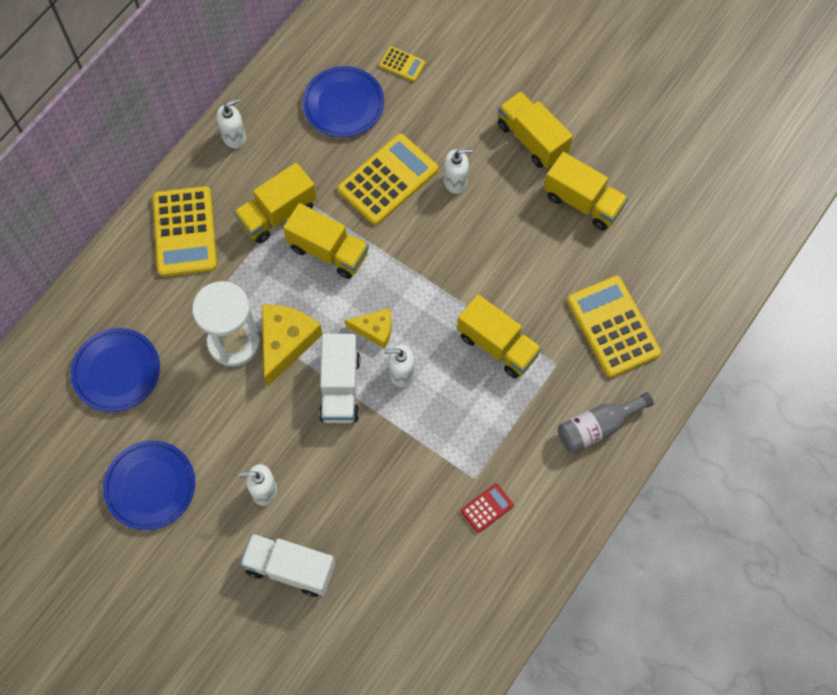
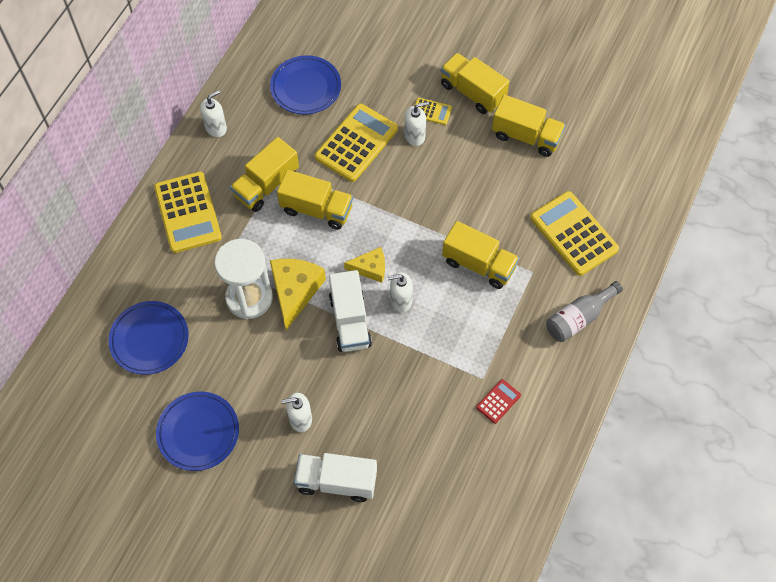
camera: 10 degrees left, 5 degrees down
yellow calculator [379,46,426,82] -> yellow calculator moved to [415,98,452,125]

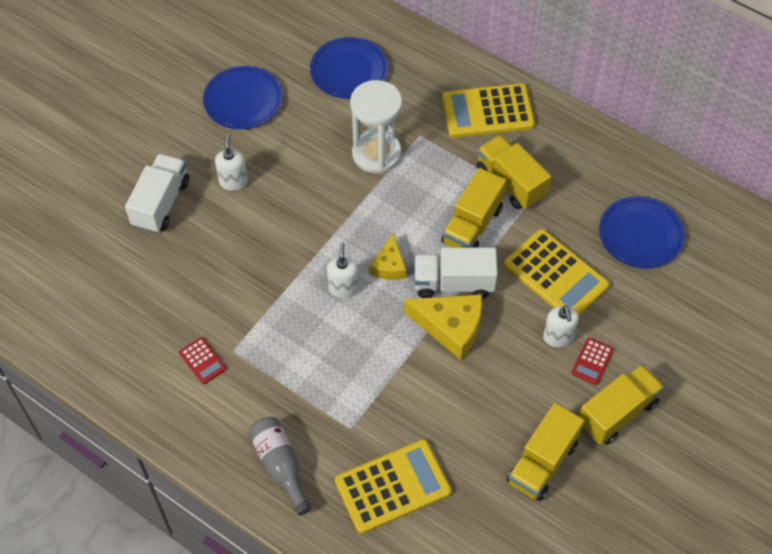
camera: 100 degrees right, 5 degrees down
white soap dispenser [200,90,227,137] -> none
yellow cheese [270,259,326,330] -> yellow cheese moved to [404,294,482,360]
white truck [329,270,372,352] -> white truck moved to [414,247,498,299]
yellow calculator [415,98,452,125] -> red calculator [571,338,614,385]
yellow truck [442,221,519,289] -> none

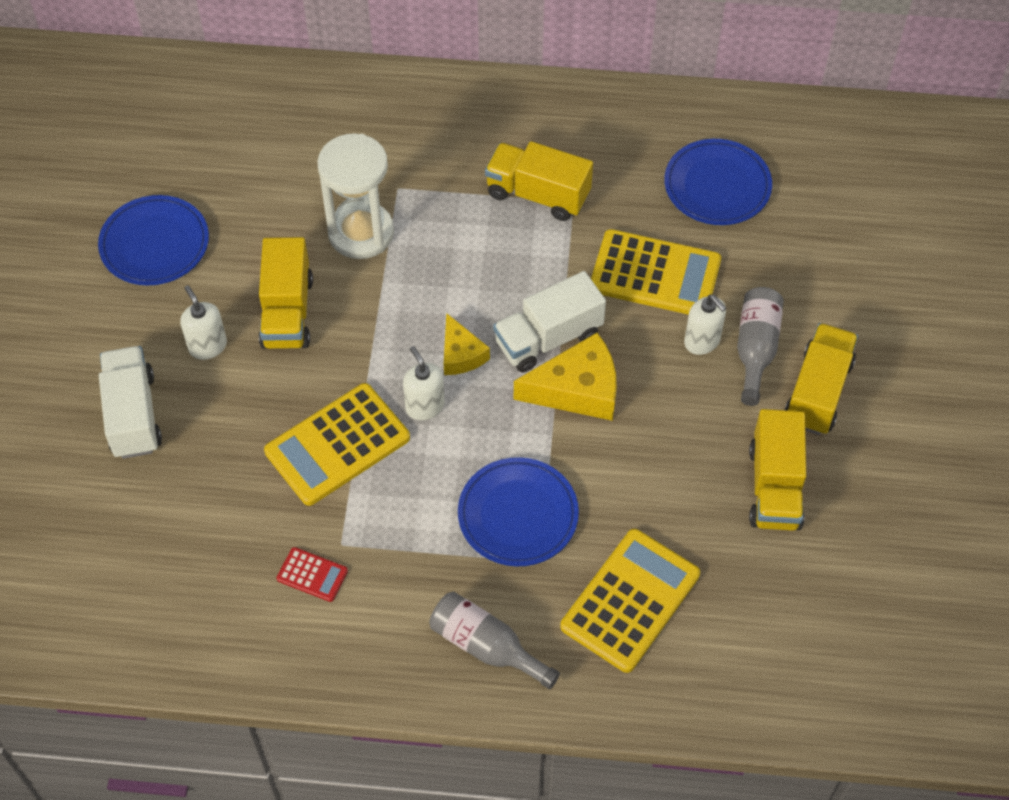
camera: 30 degrees left, 0 degrees up
blue plate [310,37,388,99] -> blue plate moved to [458,457,579,567]
yellow truck [441,168,506,248] -> yellow truck moved to [259,237,313,349]
yellow calculator [442,83,535,138] -> yellow calculator moved to [264,383,410,506]
red calculator [571,338,614,385] -> grey bottle [737,287,784,406]

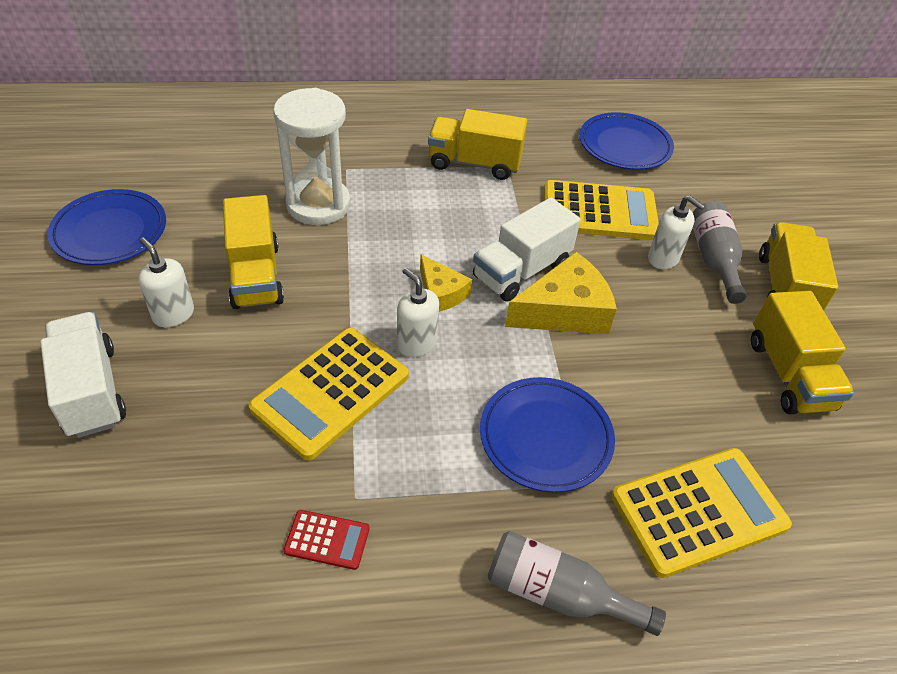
camera: 15 degrees left, 10 degrees down
yellow calculator [560,529,700,673] -> yellow calculator turned 45 degrees clockwise [611,448,792,578]

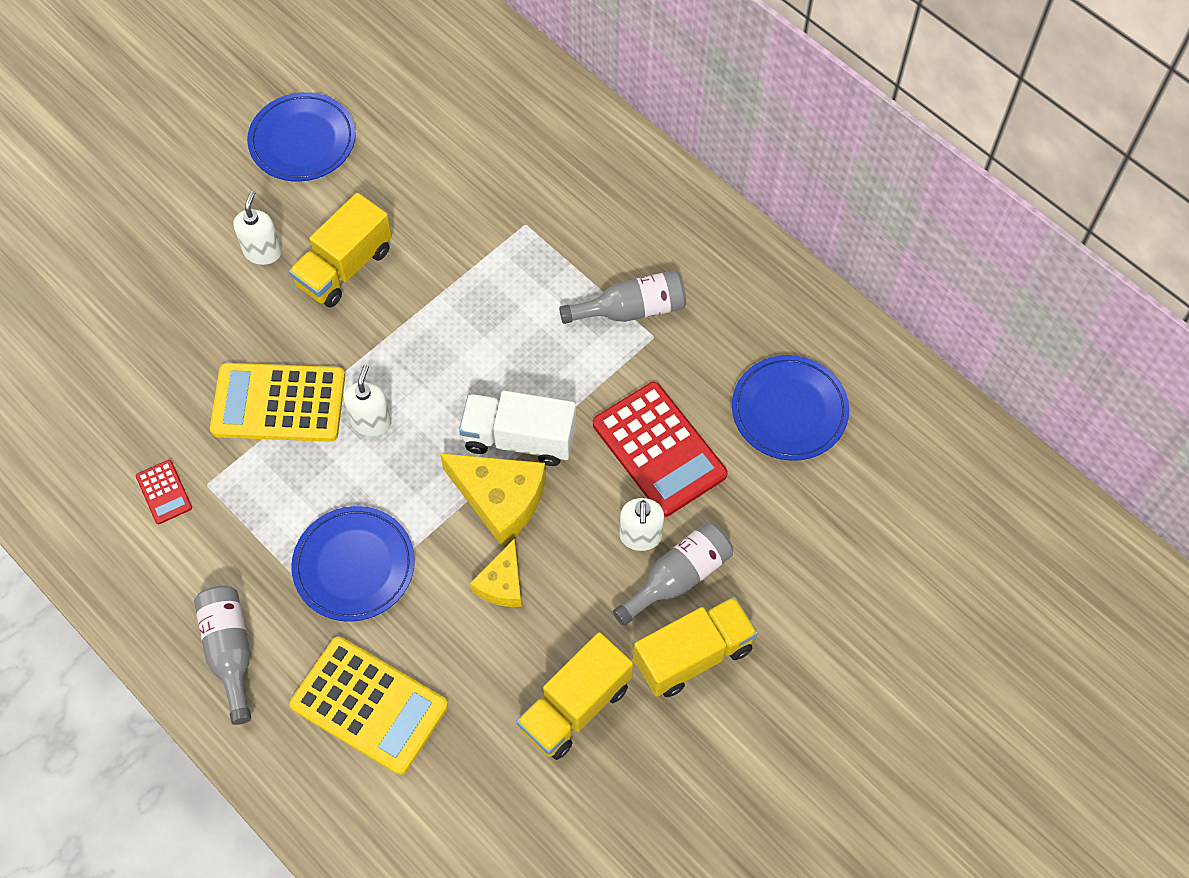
camera: 55 degrees right, 15 degrees up
white truck [40,312,126,438] -> none
white hourglass [273,88,350,225] -> none
yellow cheese [420,255,472,312] -> yellow cheese moved to [470,538,522,607]
yellow truck [428,109,527,180] -> grey bottle [559,270,686,324]
yellow calculator [544,180,659,240] -> red calculator [593,382,728,517]

